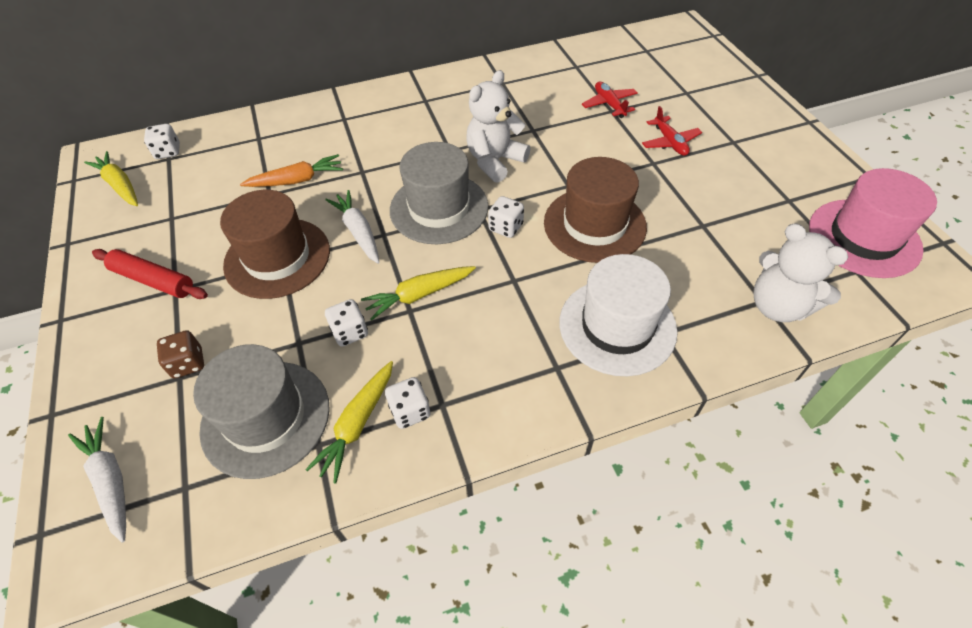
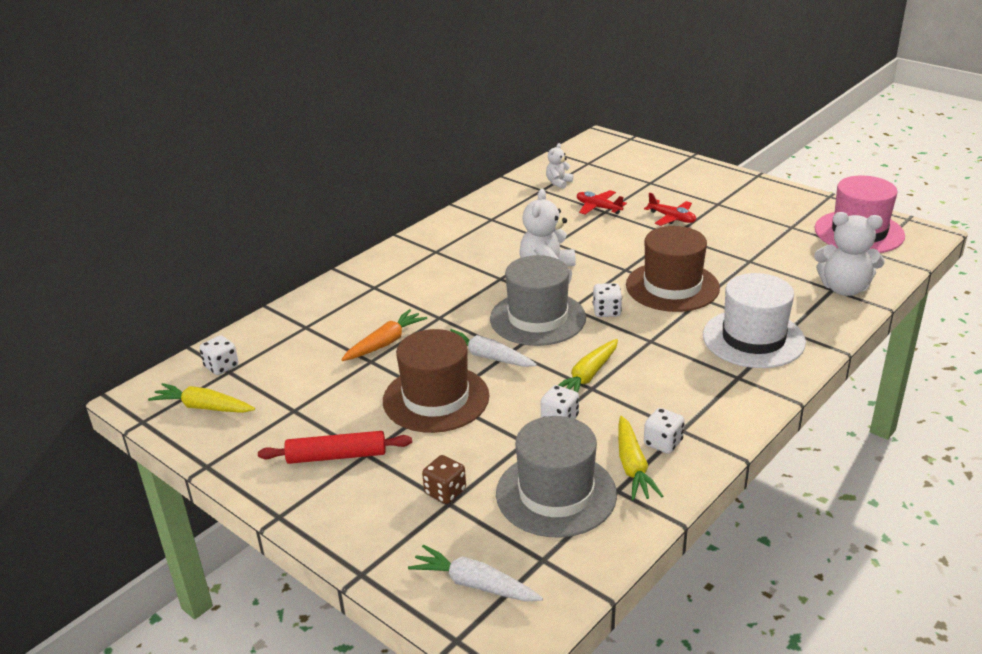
camera: 30 degrees left, 20 degrees down
none -> white teddy bear [546,143,574,189]

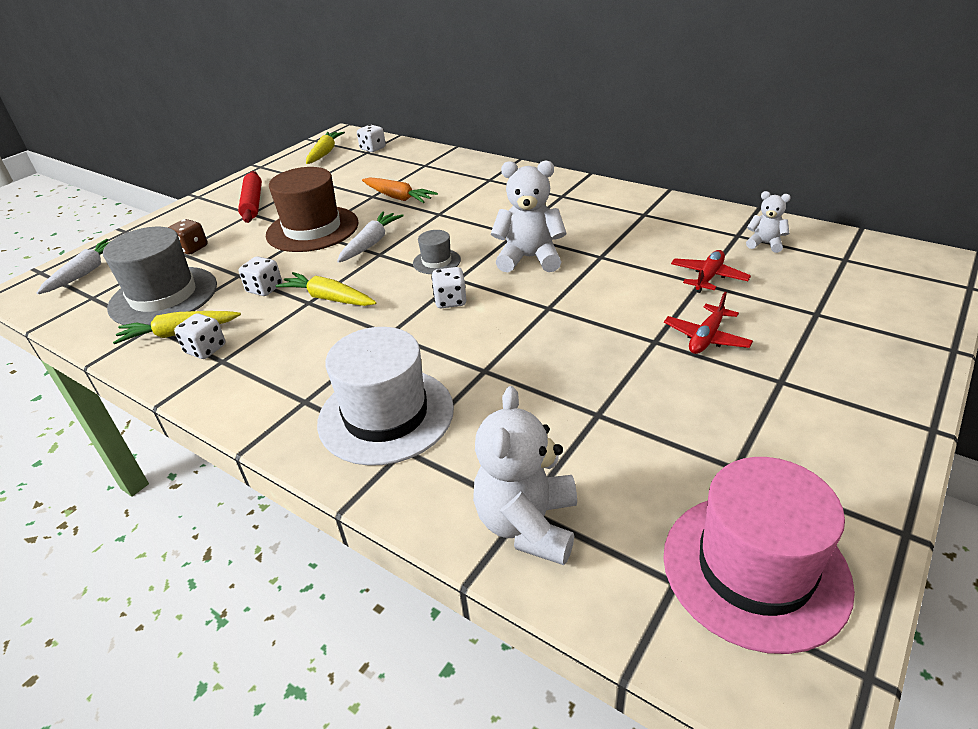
camera: 85 degrees right, 5 degrees up
grey hat [490,255,586,346] -> grey hat [413,230,461,274], size x0.47
brown hat [626,226,720,312] -> none

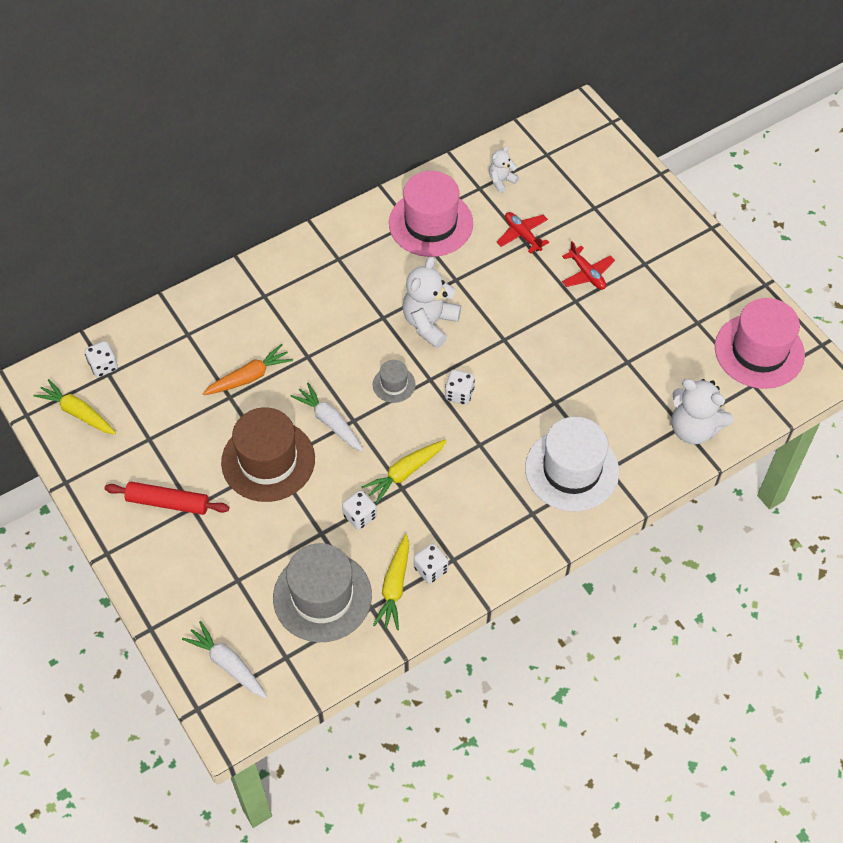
camera: 70 degrees left, 20 degrees up
brown dice [168,219,208,255] -> none
none -> pink hat [389,171,473,257]

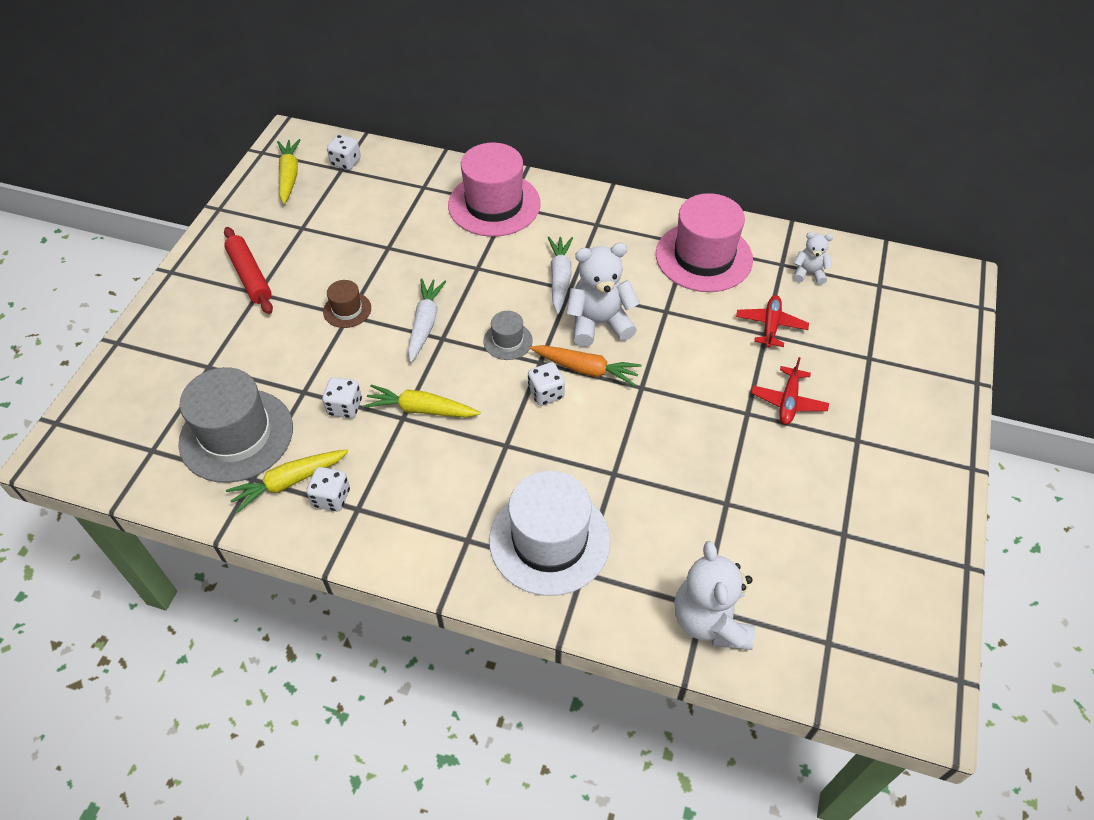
camera: 50 degrees right, 5 degrees down
white carrot [182,621,267,698] -> white carrot moved to [548,237,573,314]
orange carrot [202,344,293,395] -> orange carrot moved to [530,345,642,386]
brown hat [221,407,315,502] -> brown hat [323,280,371,328], size x0.47
pink hat [715,298,805,389] -> pink hat moved to [448,143,541,237]

